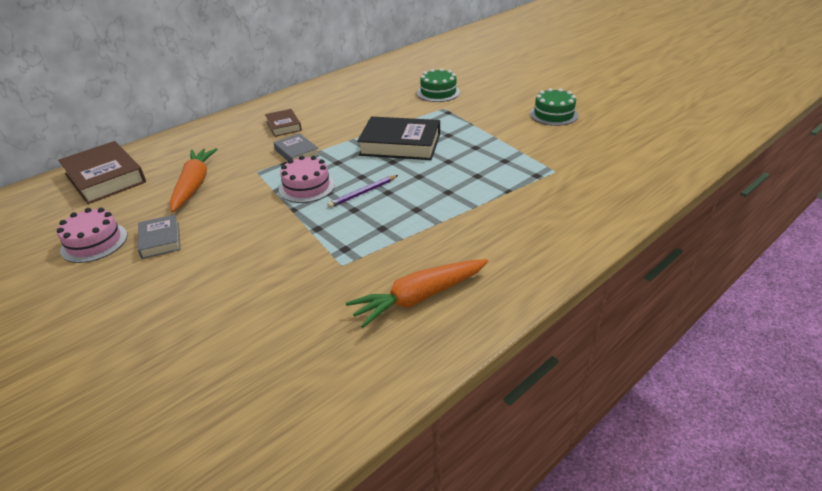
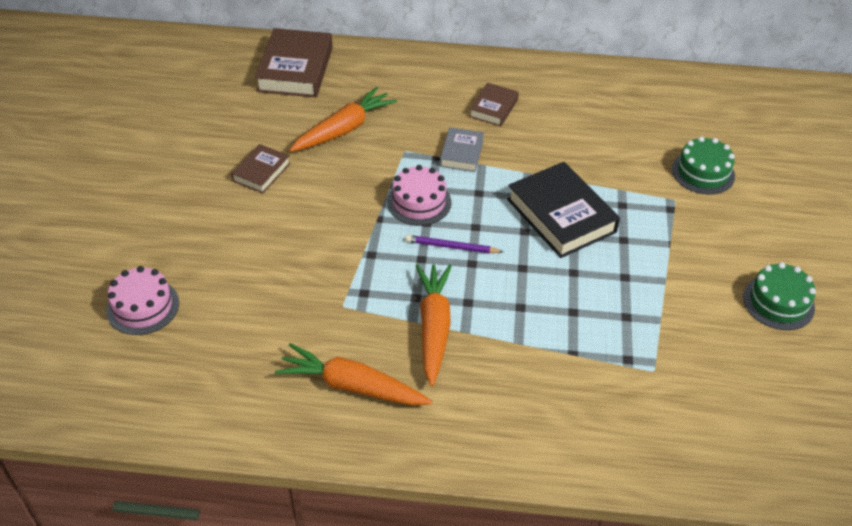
camera: 45 degrees right, 10 degrees up
pink cake [57,208,128,263] -> pink cake moved to [106,266,179,335]
grey book [138,214,181,259] -> brown book [231,144,291,194]
none -> orange carrot [416,264,452,386]

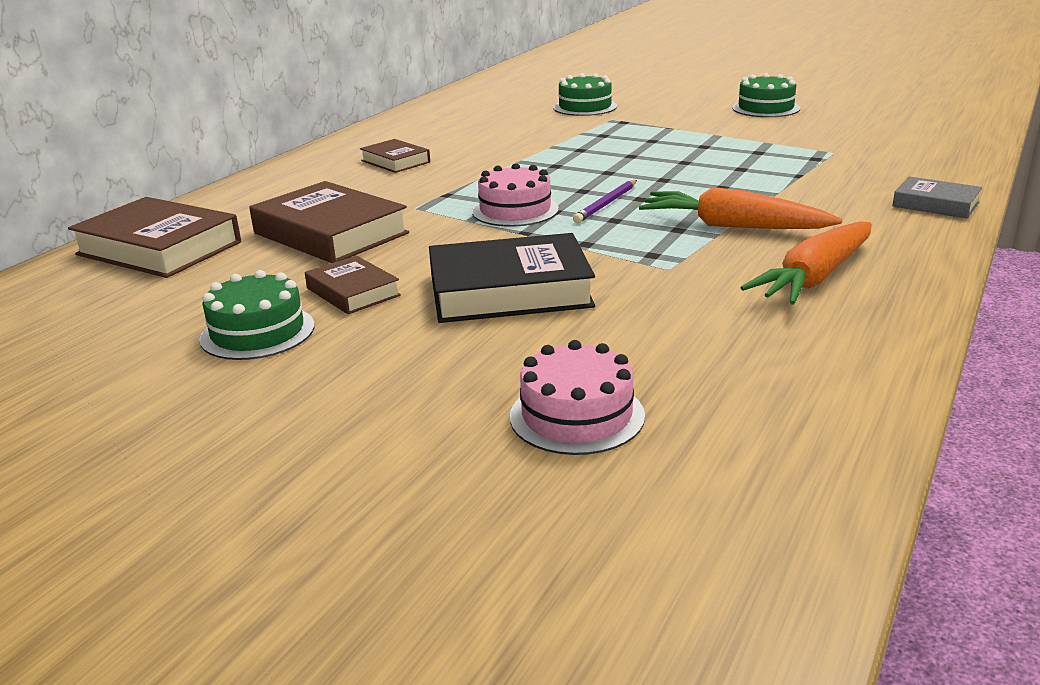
camera: 65 degrees left, 20 degrees down
orange carrot [289,87,397,152] -> brown book [249,181,409,263]
grey book [440,127,484,172] -> grey book moved to [892,176,982,218]
black book [507,162,620,258] -> black book moved to [429,233,595,323]
none -> green cake [199,270,315,360]

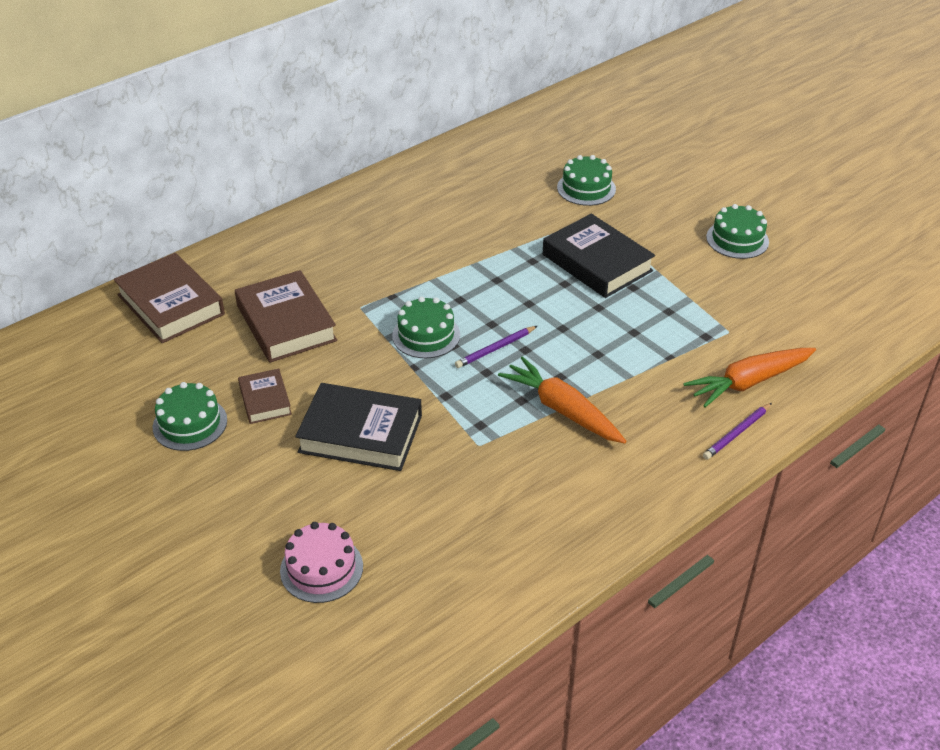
camera: 20 degrees right, 15 degrees up
brown book [360,139,430,173] -> none
pink cake [472,163,559,227] -> green cake [392,296,460,358]
orange carrot [740,221,872,305] -> orange carrot moved to [683,348,816,407]
grey book [892,176,982,218] -> purple pencil [703,403,772,460]
none -> black book [543,214,655,298]

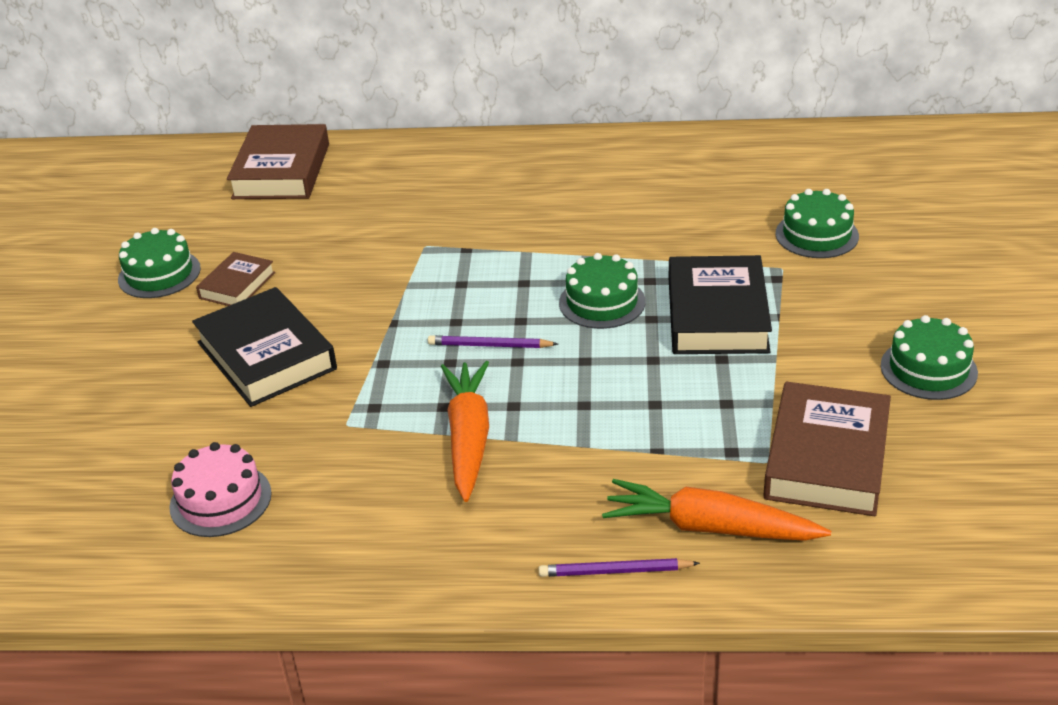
camera: 45 degrees right, 5 degrees down
brown book [235,270,337,363] -> brown book moved to [763,382,891,516]
pink cake [280,522,363,603] -> pink cake moved to [169,442,272,537]
green cake [392,296,460,358] -> green cake moved to [559,253,645,329]

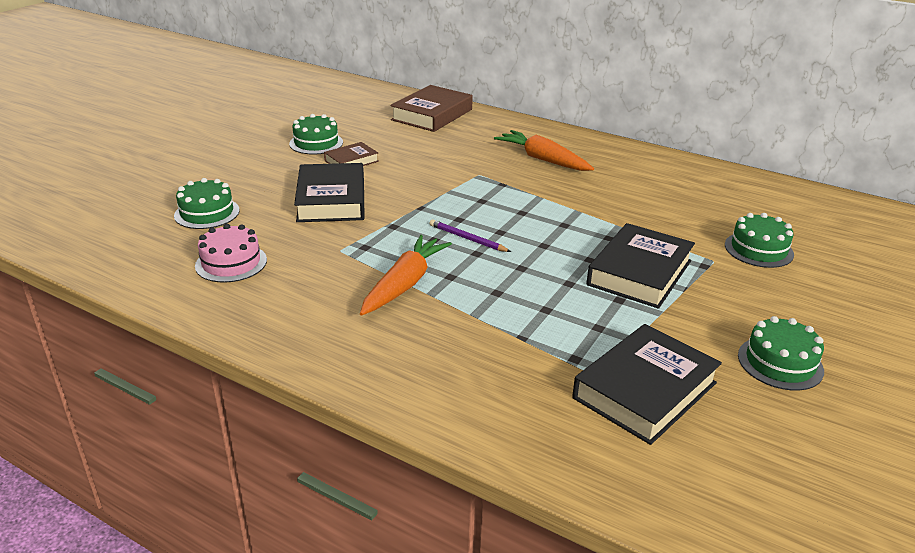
camera: 25 degrees right, 5 degrees down
purple pencil [539,558,700,577] -> none
green cake [559,253,645,329] -> green cake moved to [174,178,240,229]
orange carrot [602,479,831,541] -> orange carrot moved to [494,130,594,171]
brown book [763,382,891,516] -> black book [572,324,722,445]

